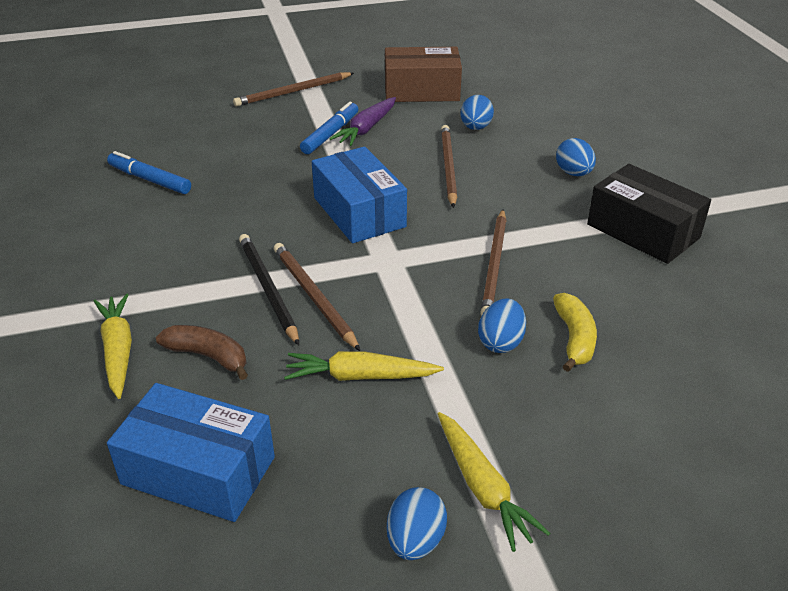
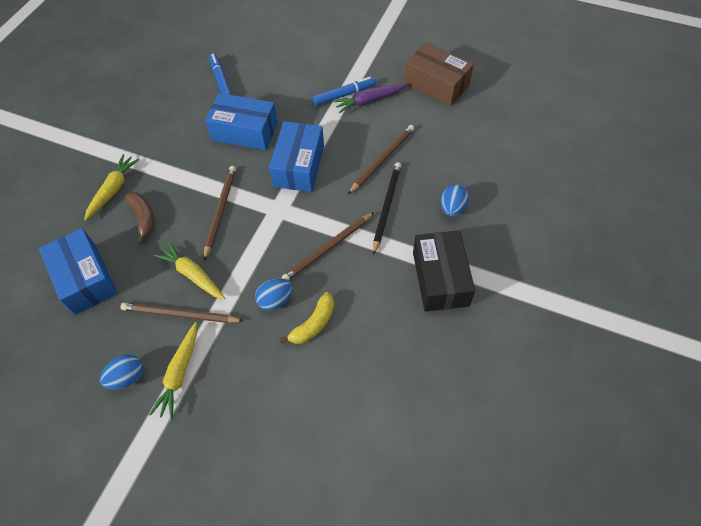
camera: 40 degrees right, 20 degrees up
brown pencil [233,72,354,107] -> brown pencil moved to [121,303,244,323]
black pencil [239,234,299,345] -> black pencil moved to [373,162,401,255]
blue egg [460,95,494,130] -> none
none -> blue box [205,93,278,151]

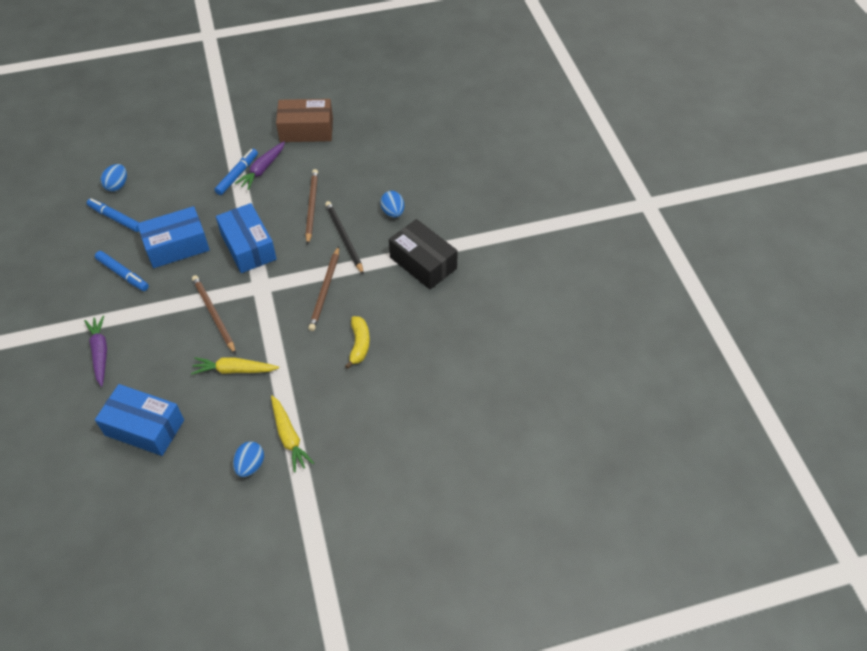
camera: 40 degrees left, 5 degrees down
yellow carrot [84,154,139,221] -> purple carrot [84,315,107,387]
brown pencil [121,303,244,323] -> none
brown banana [125,192,155,243] -> none
blue egg [255,278,293,311] -> blue egg moved to [101,164,127,192]
none -> blue marker [95,251,149,291]

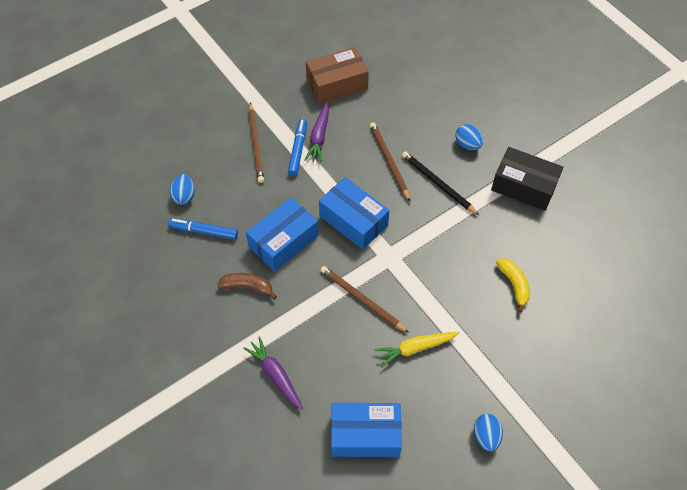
camera: 20 degrees left, 5 degrees up
blue marker [95,251,149,291] -> brown banana [217,273,277,300]
yellow carrot [271,395,314,473] -> none
brown pencil [308,246,339,331] -> brown pencil moved to [249,102,264,183]

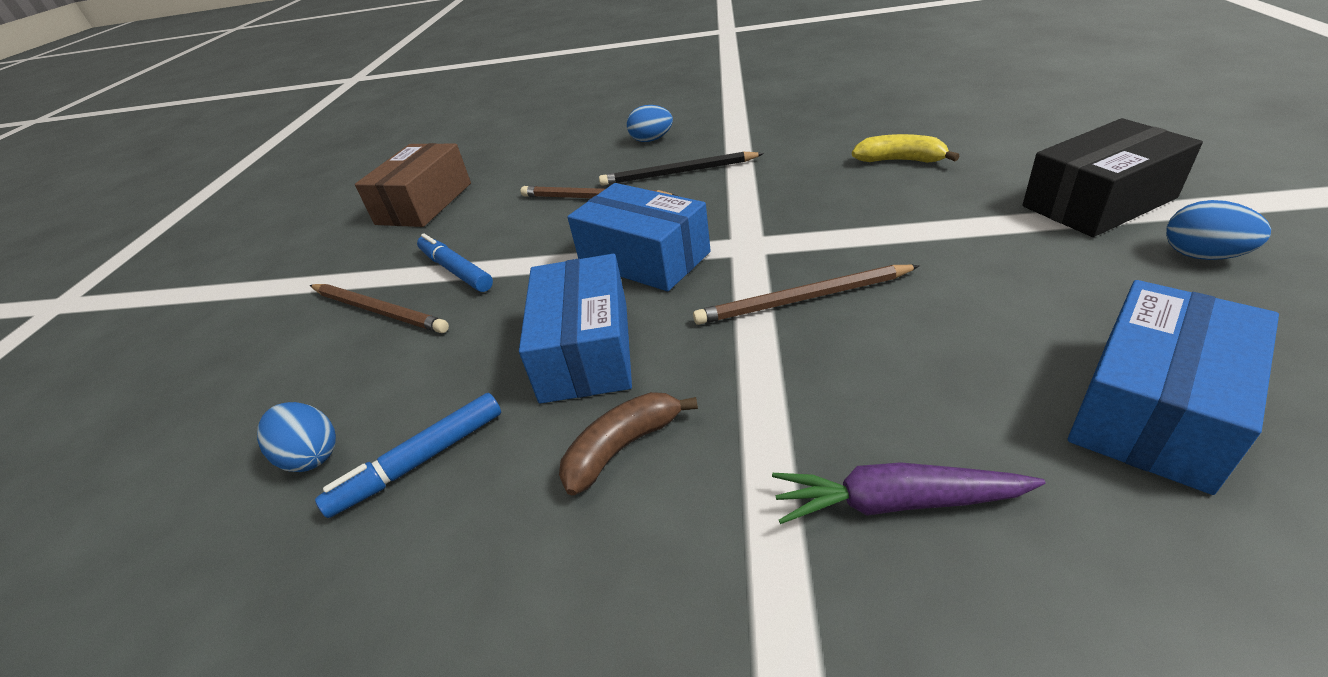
camera: 45 degrees left, 20 degrees down
purple carrot [304,102,329,163] -> none
blue box [319,177,389,250] -> blue box turned 45 degrees clockwise [567,183,711,291]
yellow carrot [374,332,459,367] -> none
black box [491,147,563,211] -> black box moved to [1023,118,1203,237]

